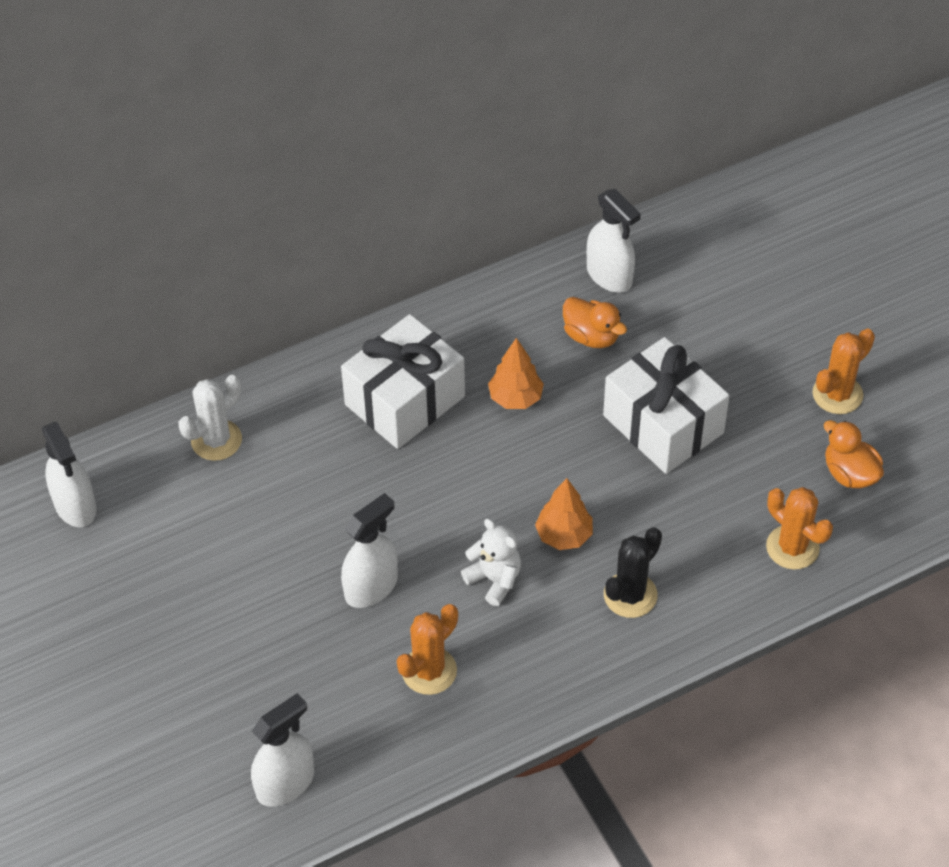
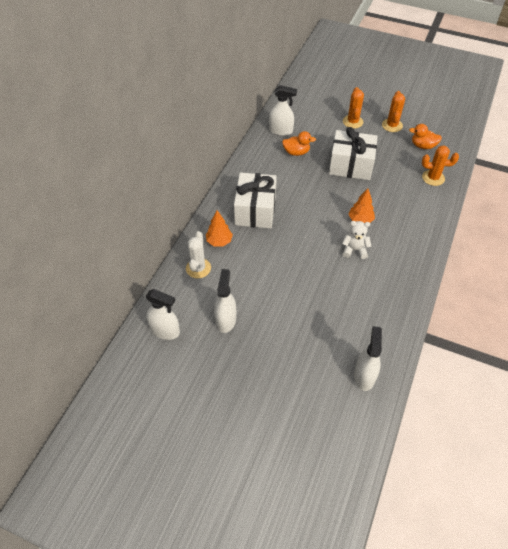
camera: 40 degrees left, 0 degrees up
white spray bottle [341,493,398,608] -> white spray bottle moved to [214,269,236,333]
orange cactus [397,604,458,695] -> orange cactus moved to [343,87,364,129]
orange tree [488,338,544,409] -> orange tree moved to [206,210,233,247]
black cactus [604,527,662,618] -> none

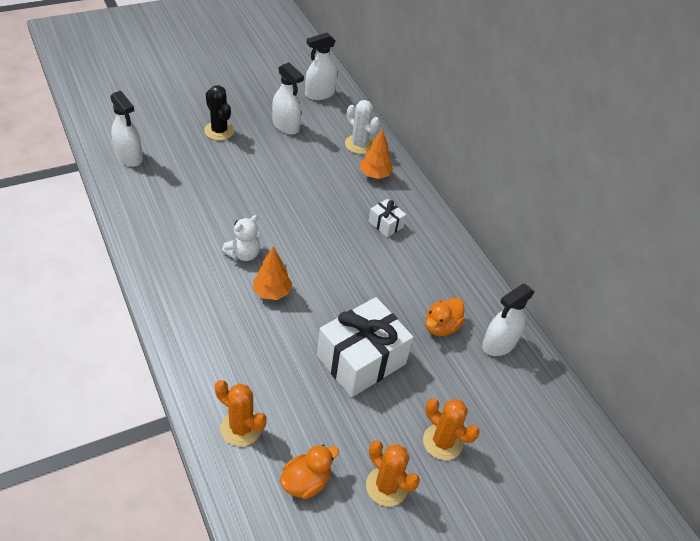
camera: 125 degrees right, 5 degrees down
white gift [234,172,277,228] -> white gift [369,199,406,237], size x0.46
orange cactus [422,145,459,186] -> orange cactus turned 75 degrees clockwise [215,380,267,446]
none -> black cactus [204,85,234,140]

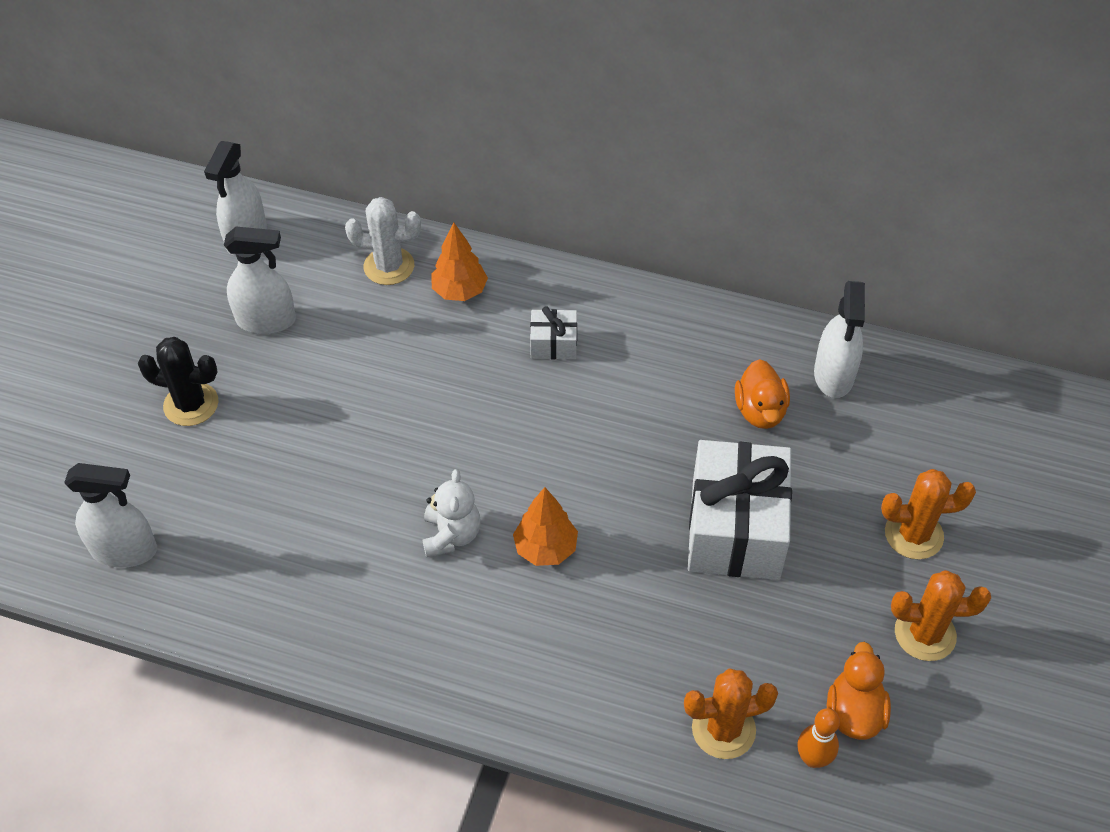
camera: 40 degrees left, 5 degrees up
none -> orange bowling pin [797,708,840,768]

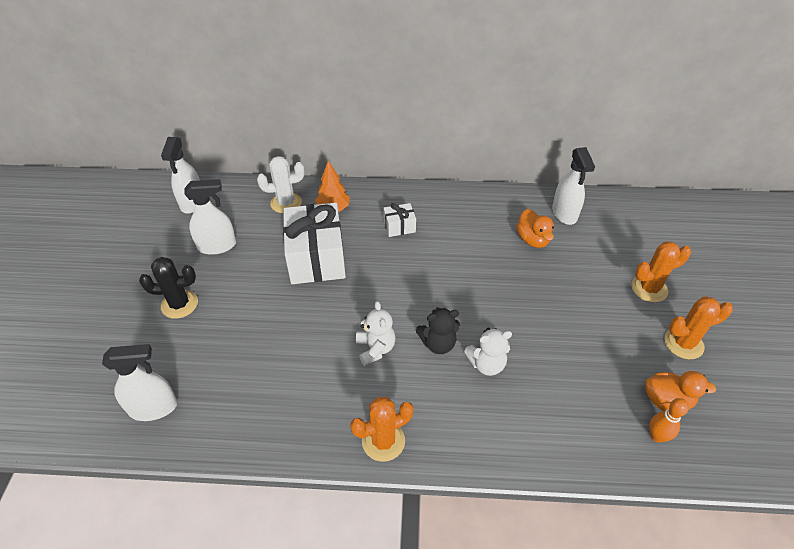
camera: 15 degrees left, 5 degrees down
orange tree [513,487,578,566] -> black teddy bear [416,307,460,354]
orange cactus [684,668,778,759] -> orange cactus moved to [350,397,413,462]
white gift [688,440,792,580] -> white gift moved to [283,203,346,284]
orange duck [827,642,891,740] -> orange duck turned 105 degrees clockwise [645,371,717,411]
none -> white teddy bear [464,328,512,376]

